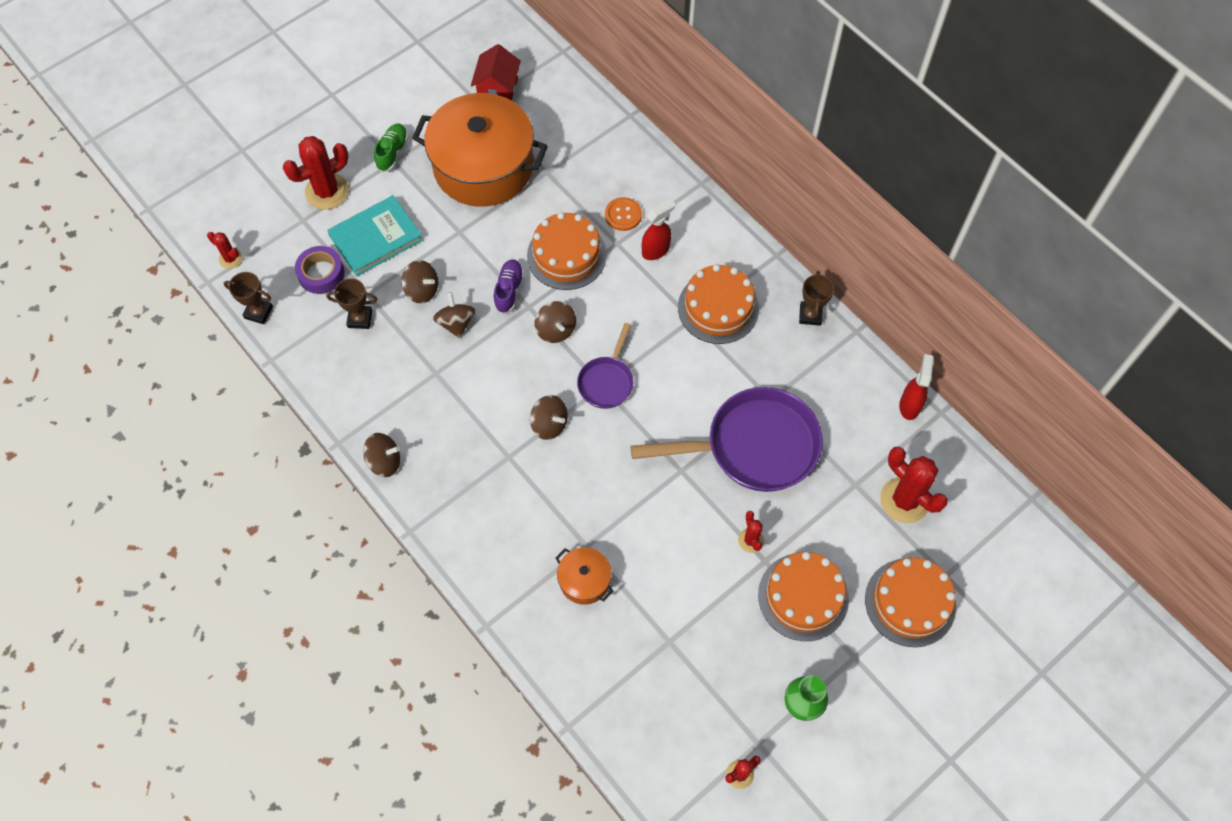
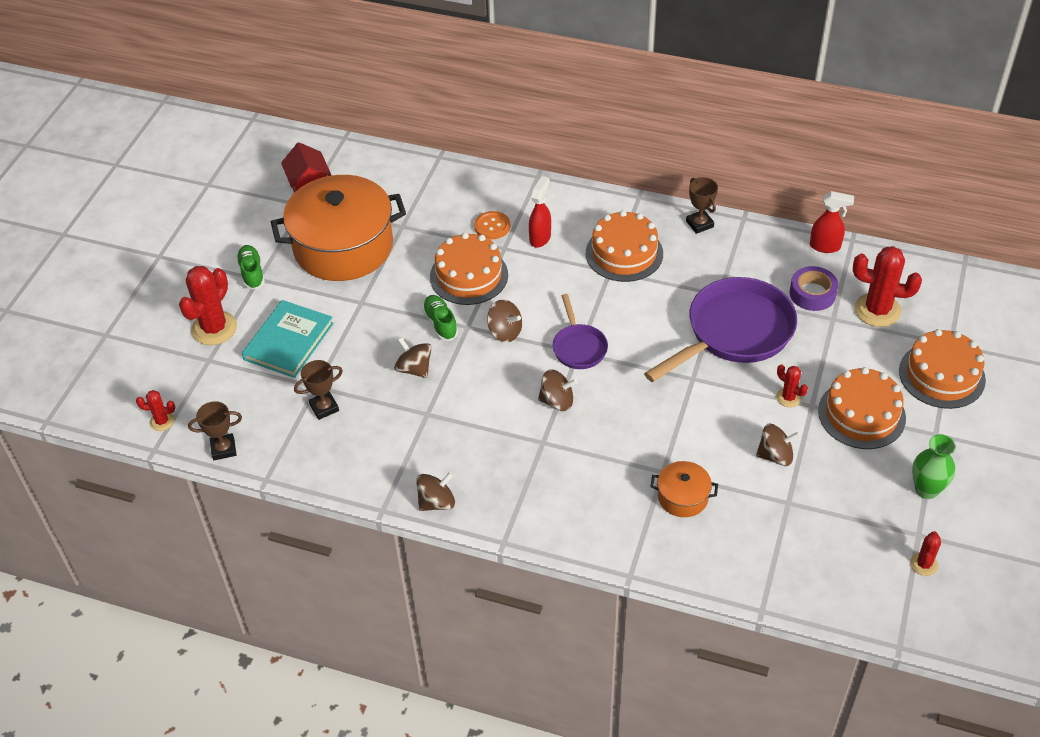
camera: 30 degrees left, 15 degrees down
purple tape [295,246,345,294] -> purple tape moved to [790,266,838,311]
brown spinning top [401,260,439,303] -> brown spinning top moved to [756,424,800,466]
purple shoe [493,259,524,314] -> green shoe [422,295,458,341]
red spray bottle [899,354,934,420] -> red spray bottle turned 120 degrees clockwise [810,191,854,253]

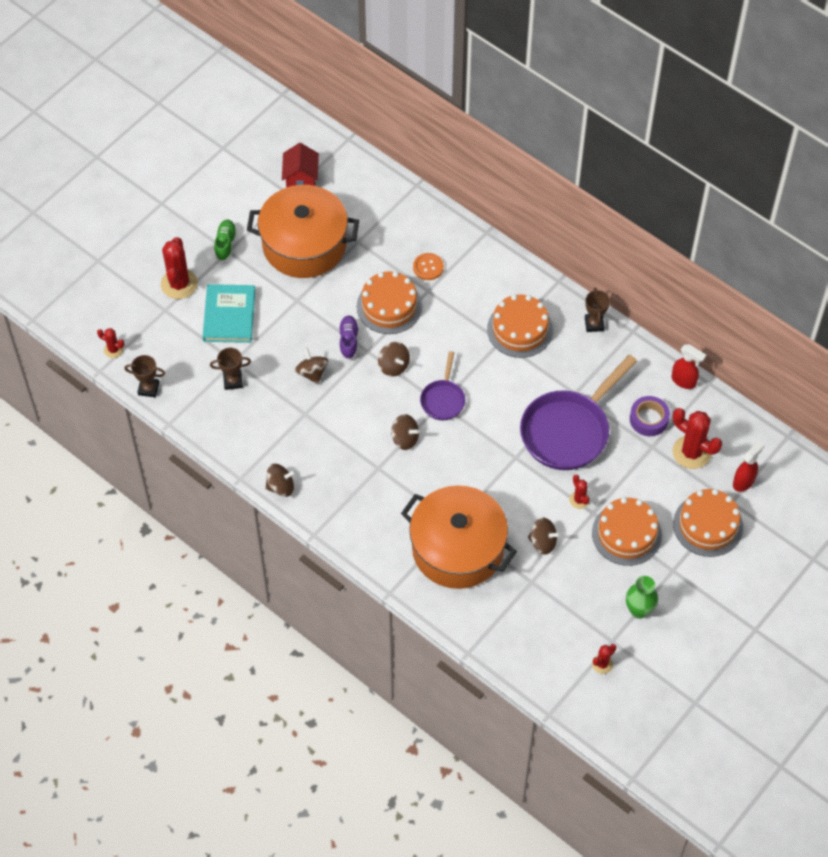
camera: 20 degrees right, 10 degrees up
red cactus [179,266,237,345] -> red cactus turned 45 degrees counterclockwise [161,237,198,299]
turquoise book [242,300,334,378] -> turquoise book turned 45 degrees counterclockwise [203,284,255,343]
green shoe [422,295,458,341] -> purple shoe [339,315,359,360]
red spray bottle [529,176,551,248] -> red spray bottle moved to [733,440,765,492]
purple pan [644,277,797,382] -> purple pan turned 150 degrees clockwise [520,355,637,470]
orange pot [650,461,718,517] -> orange pot [401,485,517,589], size x2.31

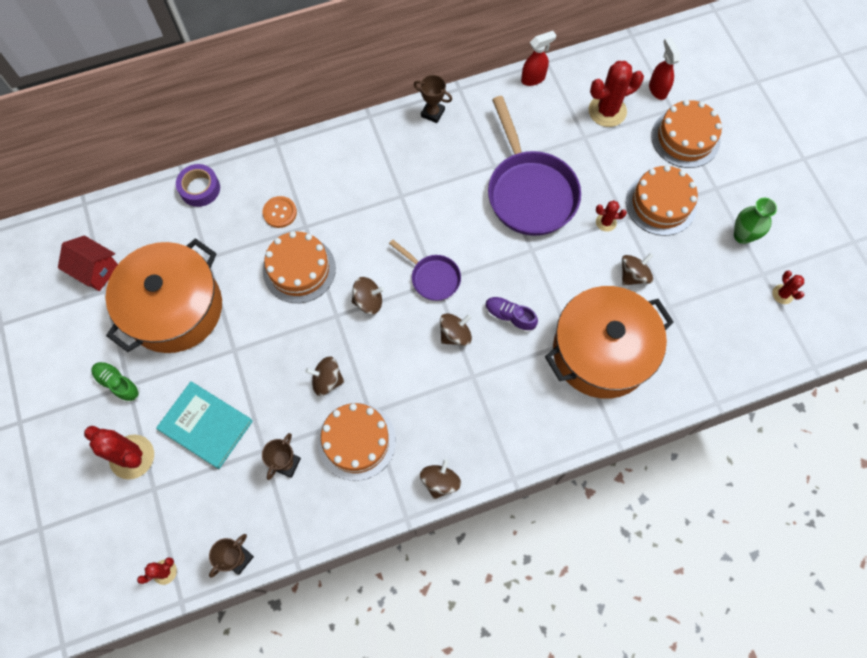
camera: 60 degrees left, 10 degrees up
purple shoe [339,315,359,360] -> purple shoe moved to [485,297,538,333]
orange cake [487,294,553,358] -> orange cake moved to [317,403,396,481]
purple tape [630,396,670,436] -> purple tape moved to [176,164,220,207]

